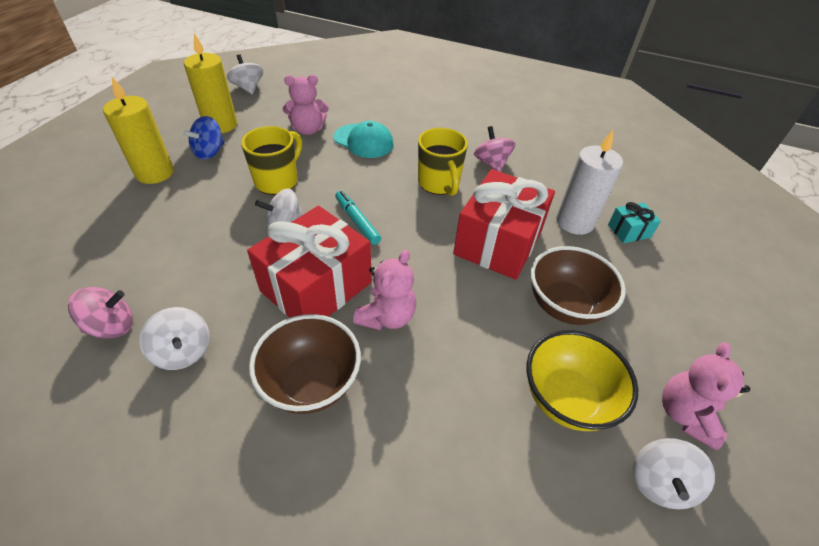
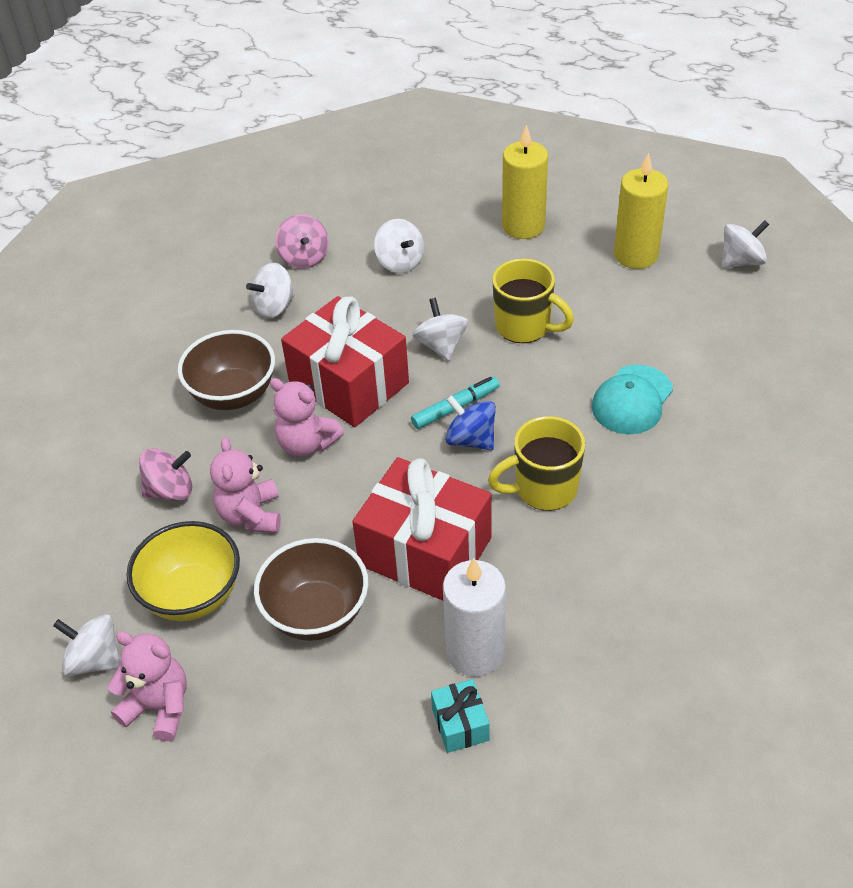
camera: 95 degrees right, 0 degrees up
blue spinning top [183,116,225,160] -> blue spinning top moved to [445,395,496,450]
pink teddy bear [283,75,329,135] -> pink teddy bear moved to [210,437,281,533]
pink spinning top [474,126,516,172] -> pink spinning top moved to [139,448,192,501]
none -> white spinning top [374,219,424,273]

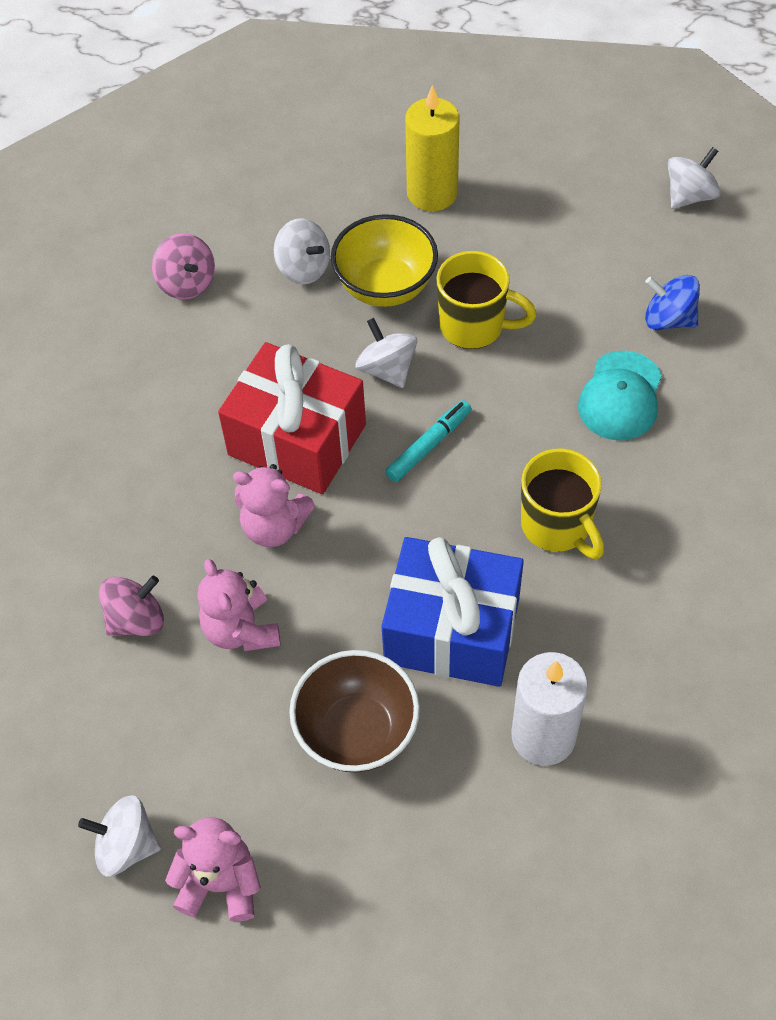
camera: 15 degrees left, 10 degrees up
yellow bowl [126,521,240,621] -> yellow bowl moved to [331,214,438,307]
brown bowl [178,330,275,410] -> none
white spinning top [246,263,295,318] -> none
red gift [352,457,492,601] -> blue gift [381,537,524,687]
turquoise gift [431,679,489,753] -> none
blue spinning top [445,395,496,450] -> blue spinning top moved to [645,275,700,330]
yellow mug [488,416,585,511] -> yellow mug turned 90 degrees counterclockwise [521,449,604,560]
yellow candle [614,152,669,269] -> none

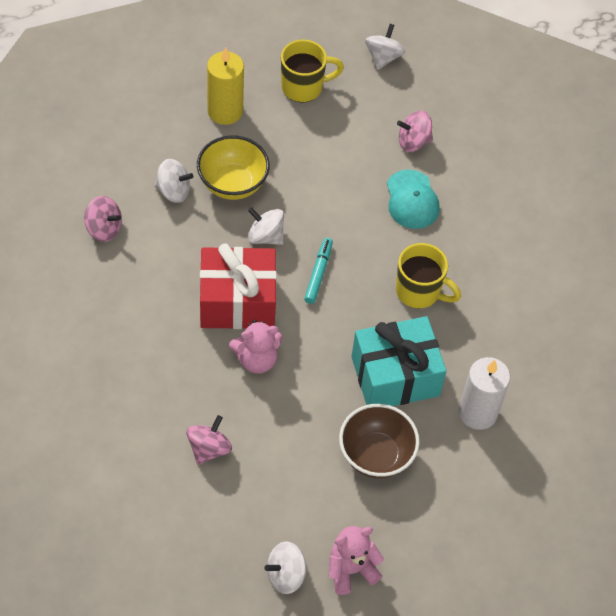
camera: 35 degrees left, 0 degrees up
pink teddy bear [197,559,281,651] -> none
blue gift [381,537,524,687] -> turquoise gift [351,316,447,406]
yellow mug [436,251,537,349] -> yellow mug moved to [281,39,344,102]
blue spinning top [645,275,700,330] -> pink spinning top [397,111,433,152]

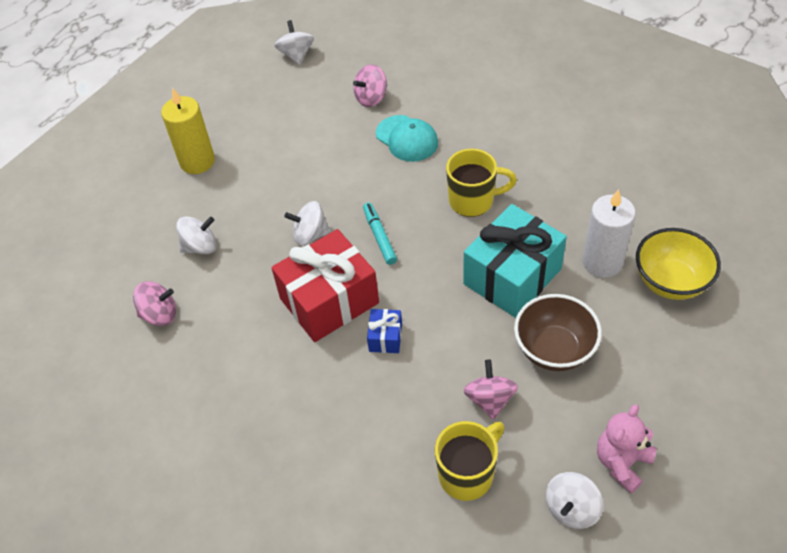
camera: 25 degrees left, 5 degrees down
pink spinning top [186,415,232,465] -> pink spinning top moved to [464,360,518,420]
yellow bowl [197,135,270,200] -> yellow bowl moved to [636,228,721,300]
pink teddy bear [229,320,282,374] -> blue gift [367,309,402,353]
yellow mug [281,39,344,102] -> yellow mug moved to [435,421,504,501]

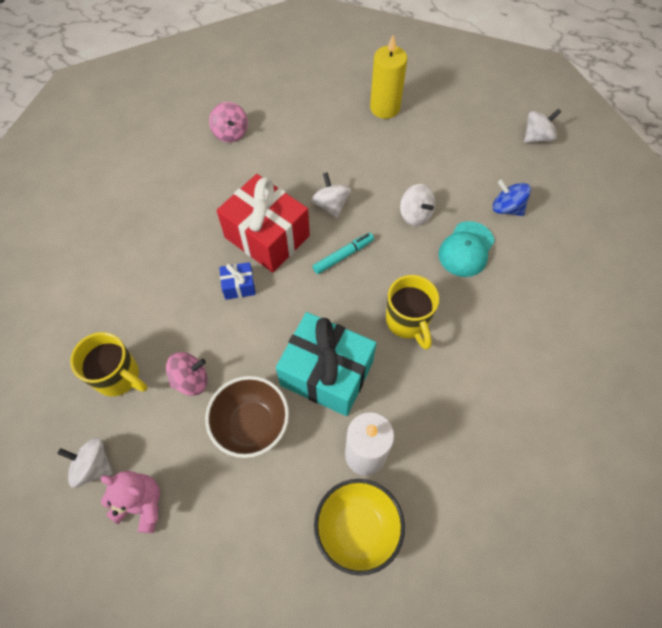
camera: 70 degrees right, 10 degrees up
white spinning top [176,216,217,254] -> white spinning top moved to [400,184,435,226]
pink spinning top [353,64,387,107] -> blue spinning top [493,179,531,216]

